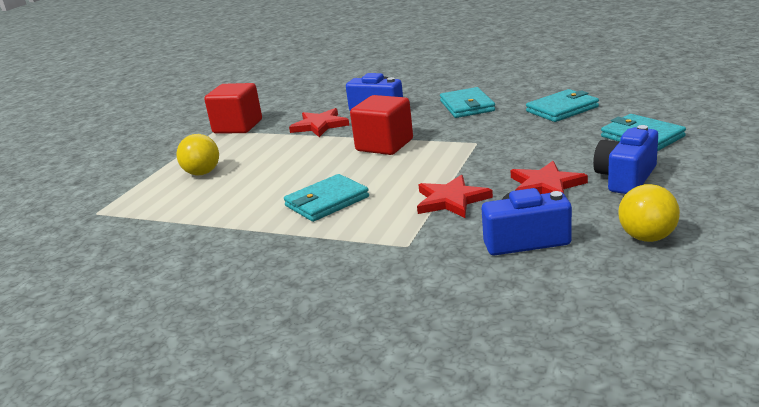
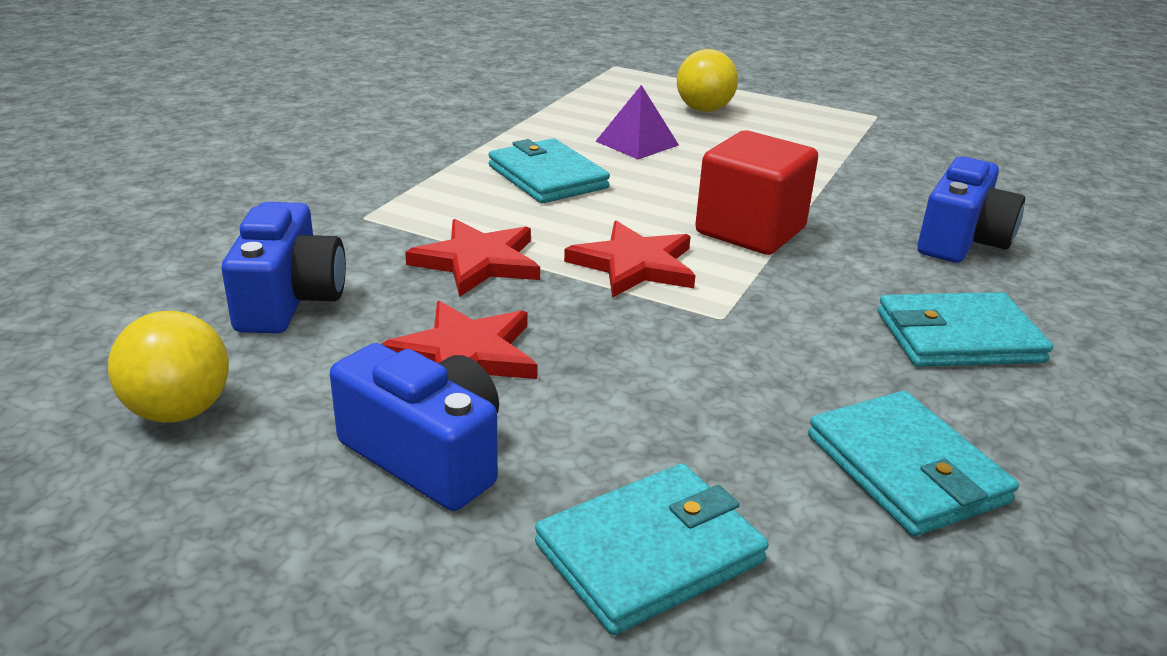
camera: 90 degrees right, 5 degrees up
red cube [204,83,262,133] -> none
red star [289,108,349,137] -> red star moved to [564,221,695,298]
none -> purple pyramid [595,85,679,159]

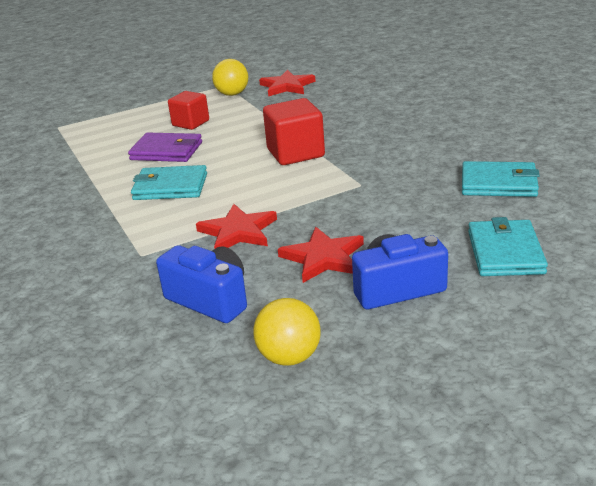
camera: 50 degrees left, 0 degrees up
red star [564,221,695,298] -> red star moved to [259,70,316,96]
purple pyramid [595,85,679,159] -> purple wallet [128,133,202,162]
yellow ball [677,49,738,112] -> yellow ball moved to [212,59,248,96]
turquoise wallet [878,292,1053,367] -> none
blue camera [918,156,1025,263] -> none
none -> red cube [168,91,209,130]

